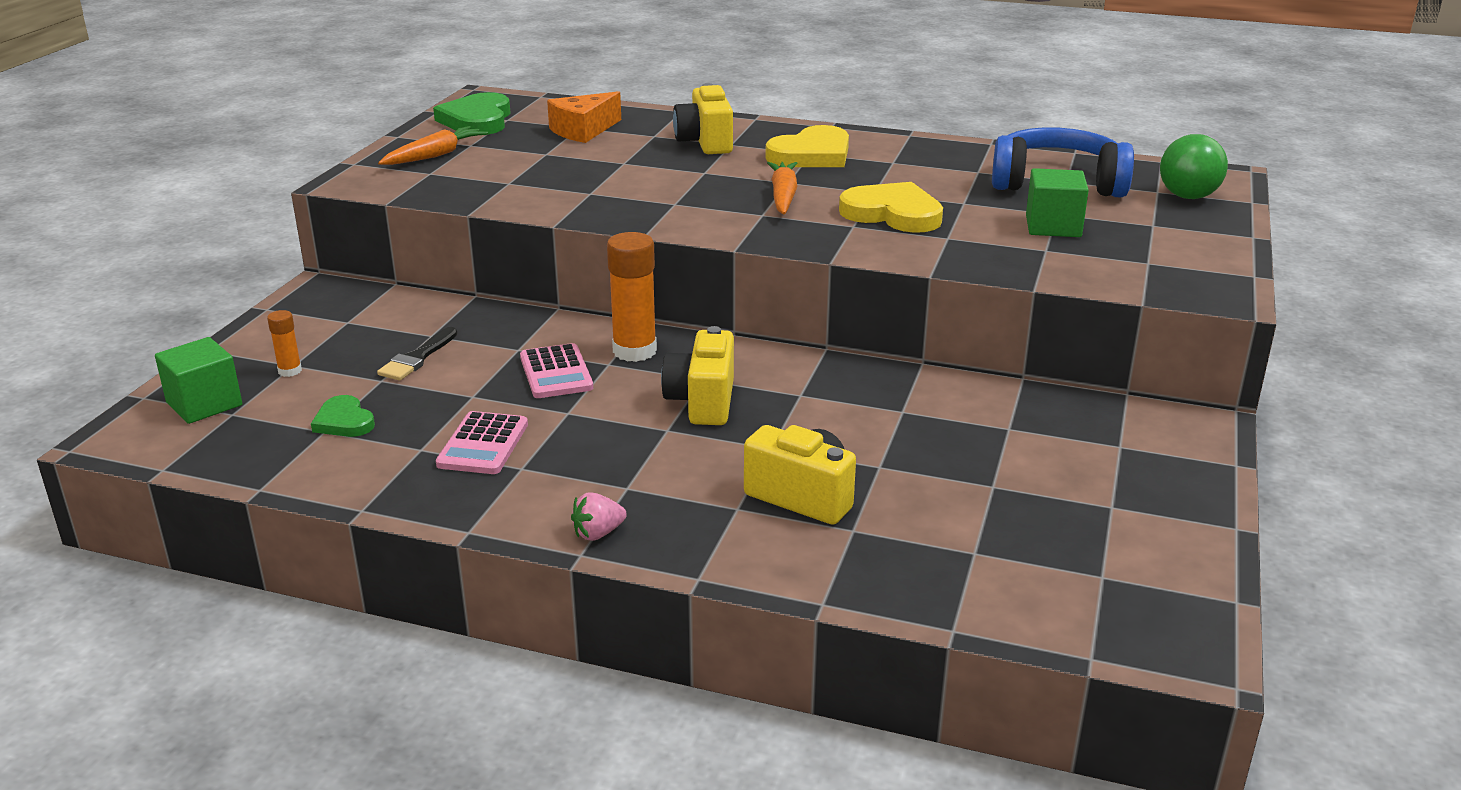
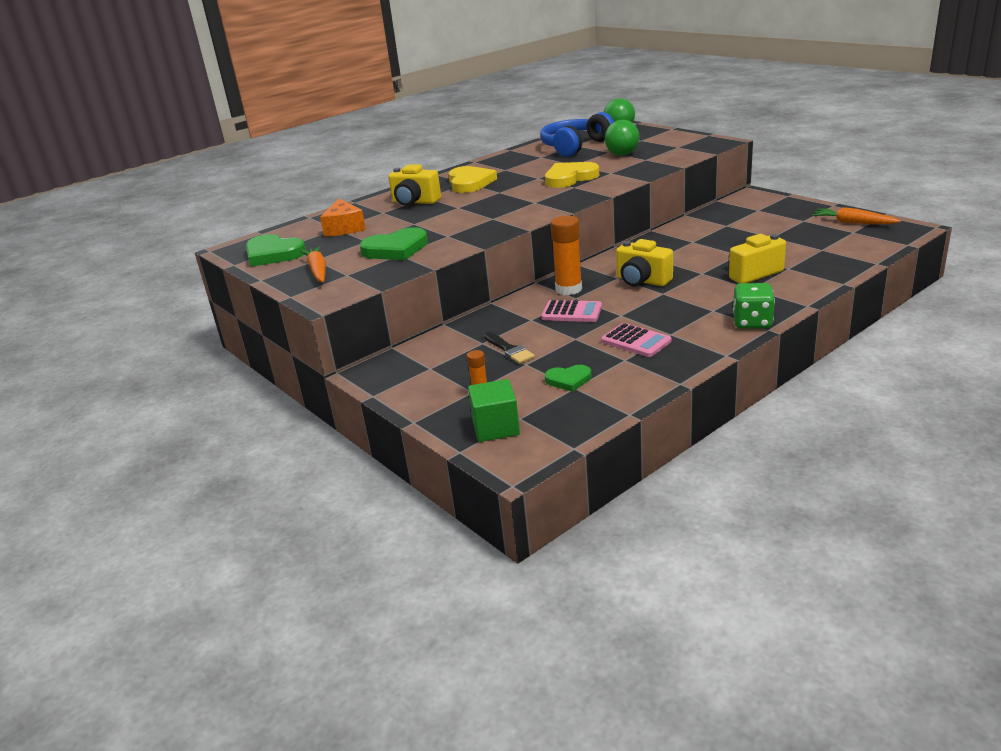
camera: 55 degrees left, 0 degrees up
pink strawberry [571,492,627,541] -> green dice [733,283,775,328]
orange carrot [767,162,797,215] -> orange carrot moved to [812,207,901,224]
green cube [1026,168,1089,237] -> green ball [605,120,639,155]
none -> green heart [360,227,428,260]

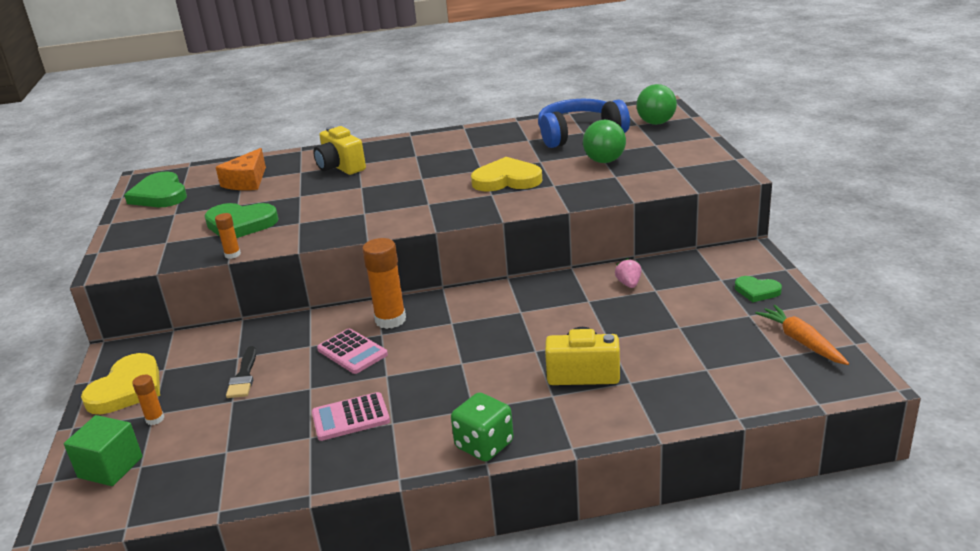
camera: 30 degrees right, 0 degrees up
orange carrot [300,246,326,282] -> none
yellow heart [449,166,497,193] -> yellow heart moved to [81,353,160,414]
green heart [545,365,591,392] -> green heart moved to [735,276,782,302]
pink calculator [601,323,672,357] -> pink calculator turned 90 degrees clockwise [312,392,390,441]
yellow camera [616,239,673,287] -> none
none -> orange glue stick [215,213,241,259]
none -> pink strawberry [615,258,641,288]

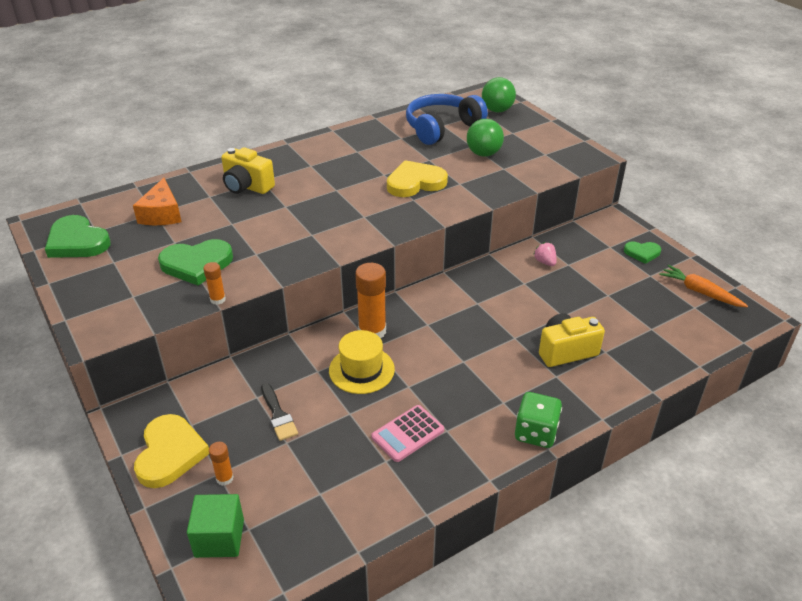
camera: 25 degrees left, 10 degrees up
pink calculator [317,329,388,374] -> yellow hat [329,330,395,394]

